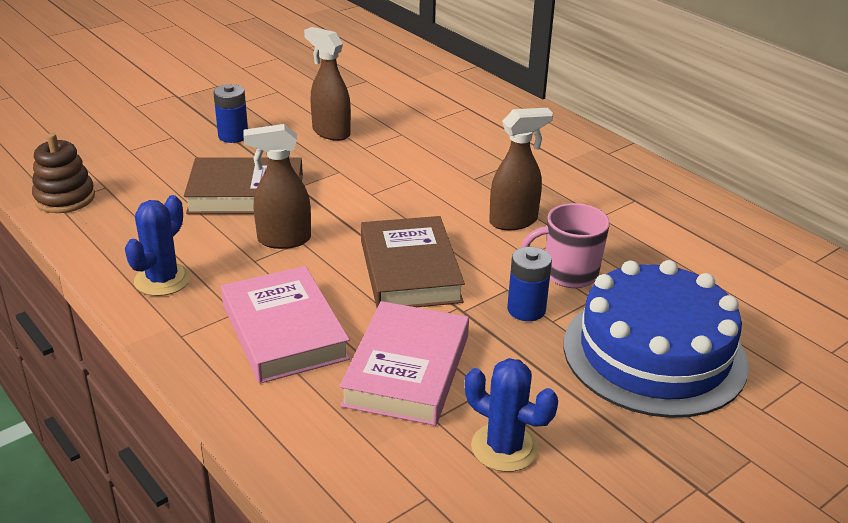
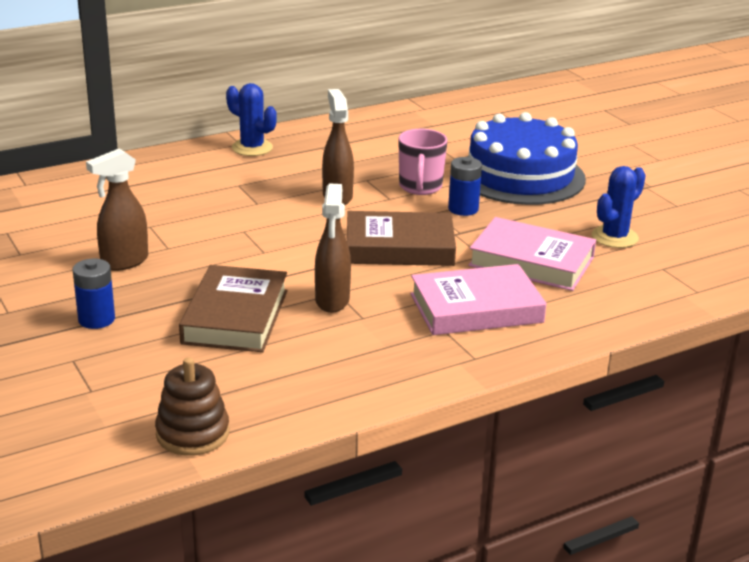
camera: 80 degrees left, 5 degrees down
blue cactus [125,195,191,296] -> blue cactus moved to [226,83,277,156]

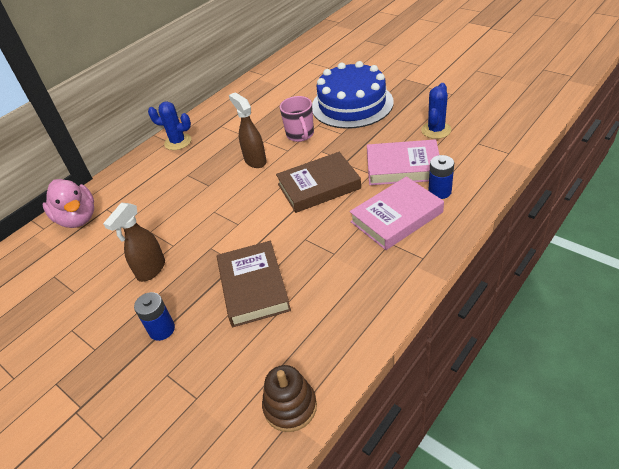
camera: 15 degrees left, 15 degrees up
brown spray bottle [315,184,351,313] -> none
blue battery [448,157,482,216] -> blue battery moved to [428,155,454,199]
none -> pink duck [43,179,94,228]

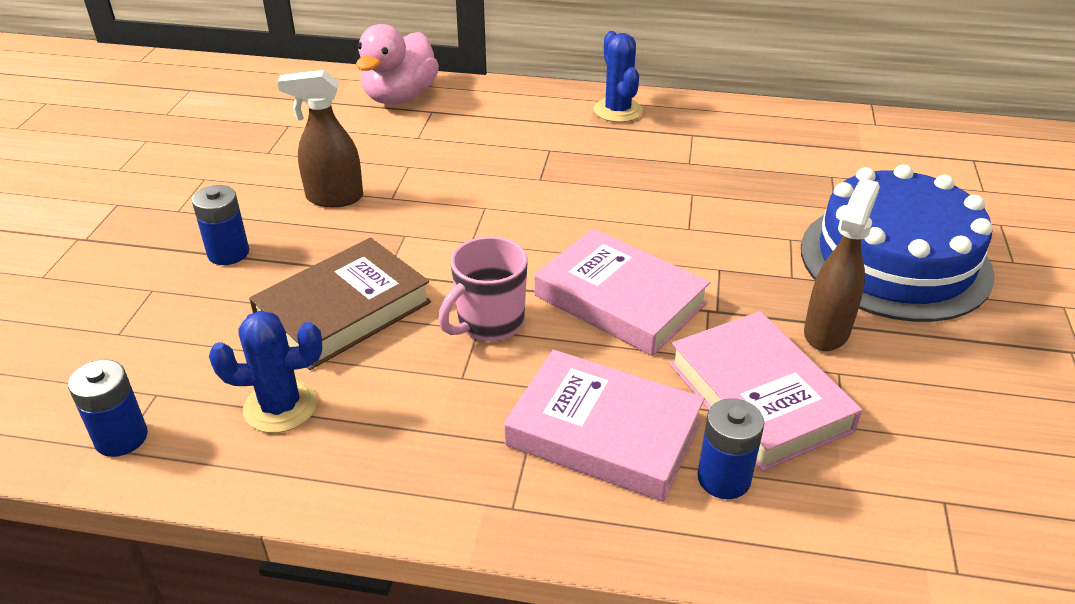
camera: 55 degrees right, 5 degrees down
brown spray bottle [229,92,267,168] -> brown spray bottle moved to [804,178,880,351]
brown stacking toy [262,365,317,432] -> blue battery [68,359,148,457]
brown book [276,152,361,213] -> pink book [534,229,710,356]
pink mug [280,96,314,142] -> pink mug moved to [438,236,528,342]
blue cactus [421,83,451,139] -> blue cactus moved to [209,311,322,433]

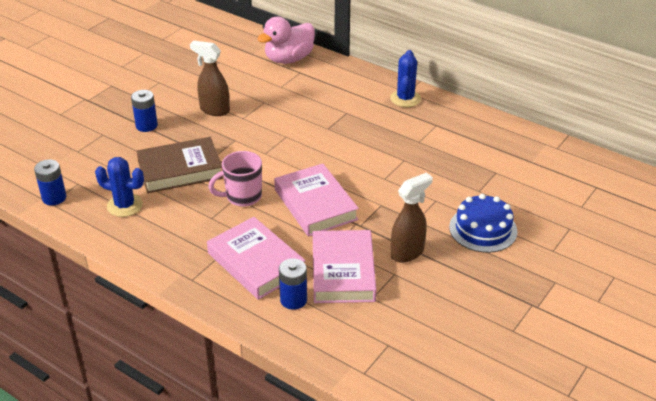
camera: 25 degrees right, 0 degrees up
blue cake [801,164,995,322] -> blue cake [449,194,518,253], size x0.61

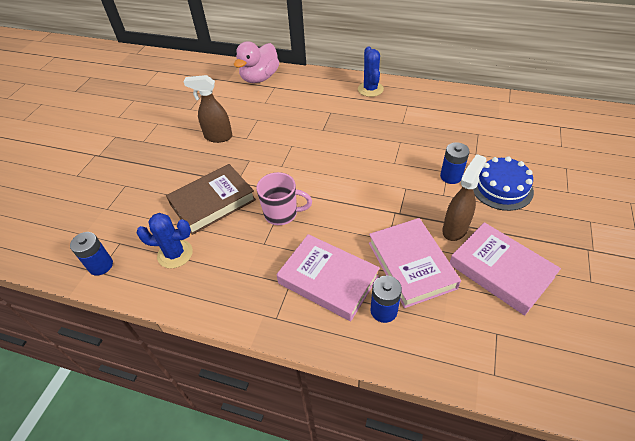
camera: 15 degrees left, 10 degrees up
blue battery [131,90,158,132] -> blue battery moved to [440,142,470,184]
pink mug [208,151,262,207] -> pink mug turned 135 degrees counterclockwise [256,172,312,225]
pink book [274,164,359,237] -> pink book moved to [450,222,561,316]

